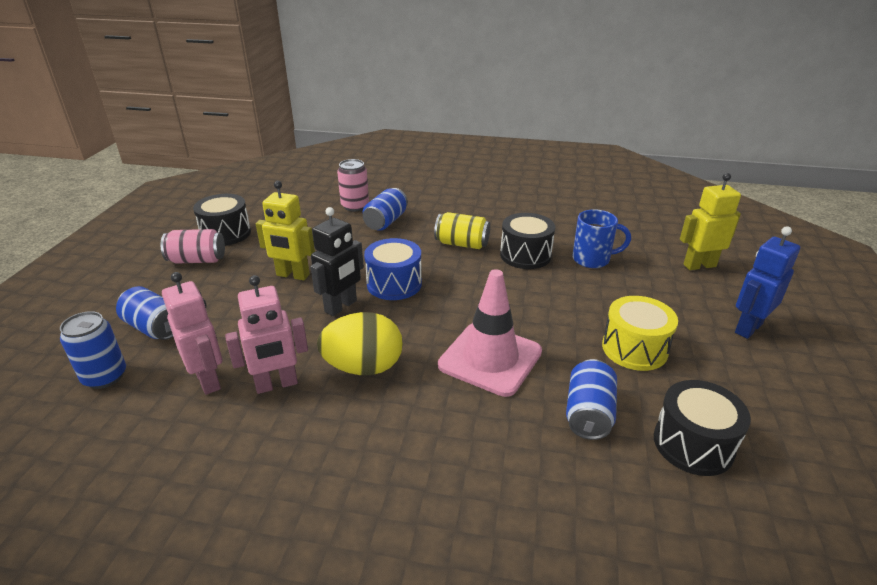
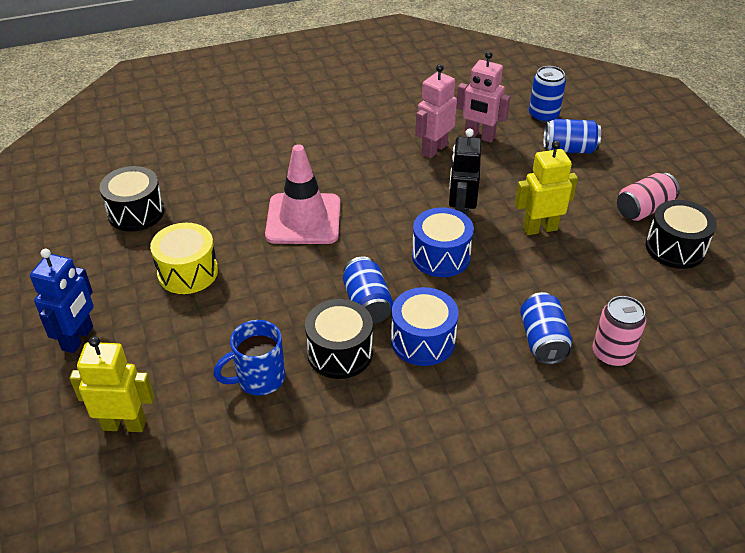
camera: 150 degrees right, 10 degrees up
yellow egg [317,312,403,375] -> none
yellow can [434,212,490,249] -> blue drum [391,287,459,366]
blue can [566,359,617,440] -> blue can moved to [343,257,393,324]
yellow robot [680,173,741,270] -> yellow robot turned 135 degrees counterclockwise [70,336,154,432]

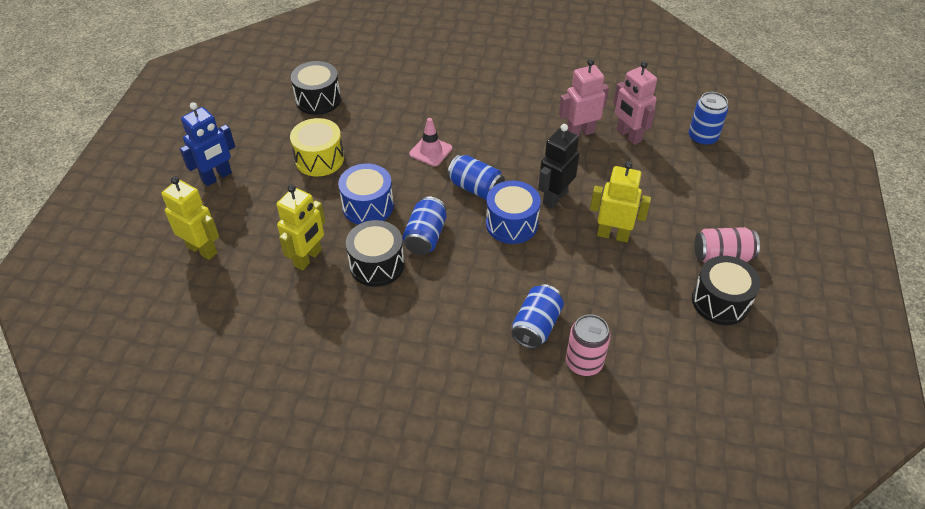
camera: 30 degrees right, 5 degrees up
blue mug [213,320,285,396] -> yellow robot [276,184,325,270]
pink traffic cone [265,144,340,244] -> pink traffic cone [409,118,452,166], size x0.55
blue drum [391,287,459,366] -> blue drum moved to [338,164,394,225]
blue can [543,119,601,154] -> blue can moved to [447,155,505,200]

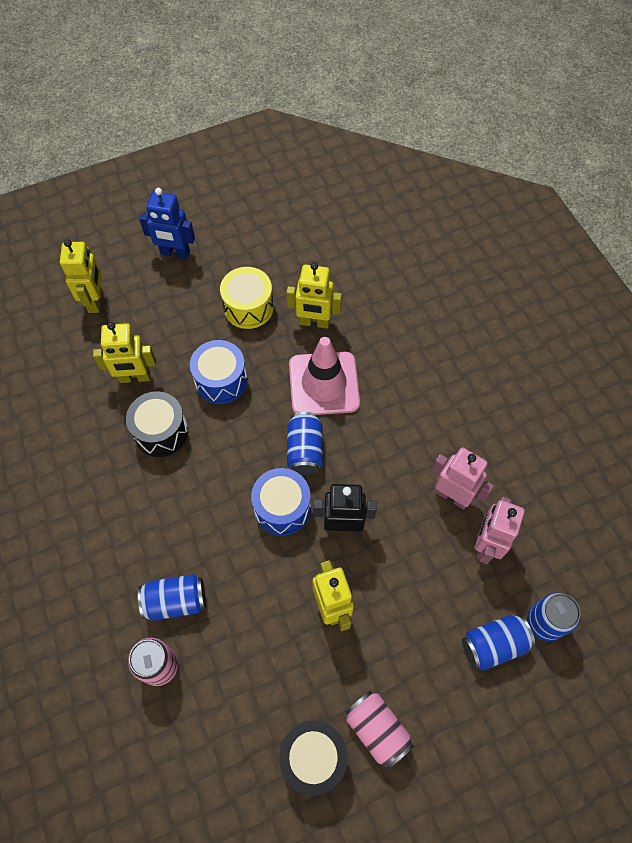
camera: 55 degrees right, 15 degrees up
black drum [291,61,341,115] -> none
blue can [402,196,447,255] -> blue can moved to [462,615,535,671]
pink traffic cone [409,118,452,166] -> pink traffic cone [289,337,360,415], size x1.82
none -> yellow robot [286,262,342,329]

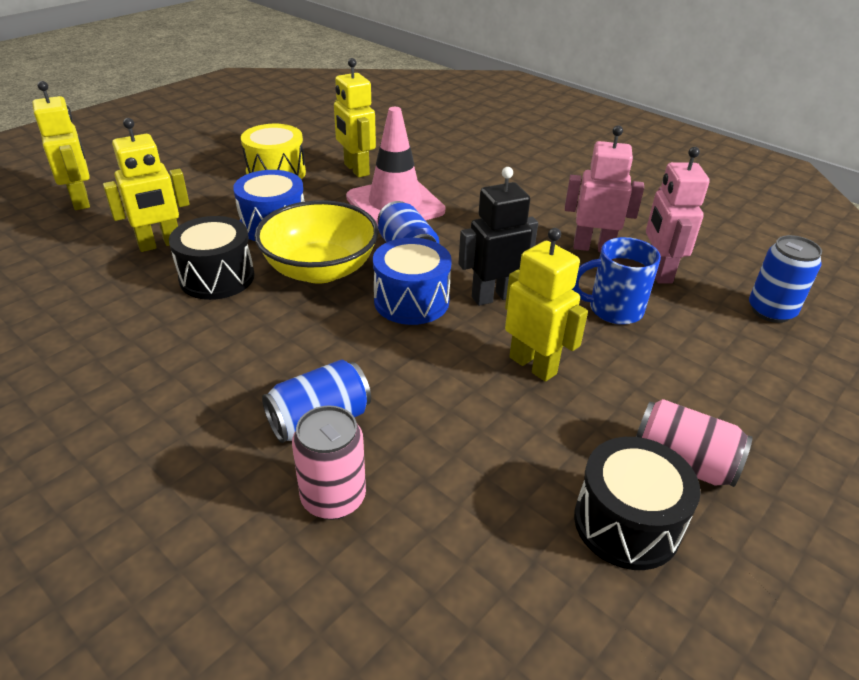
camera: 25 degrees left, 25 degrees down
blue robot [139,188,195,259] -> none
yellow robot [286,262,342,329] -> yellow robot turned 75 degrees clockwise [334,58,376,178]
blue can [462,615,535,671] -> none
none -> yellow bowl [254,200,379,284]
none -> blue mug [571,237,661,325]

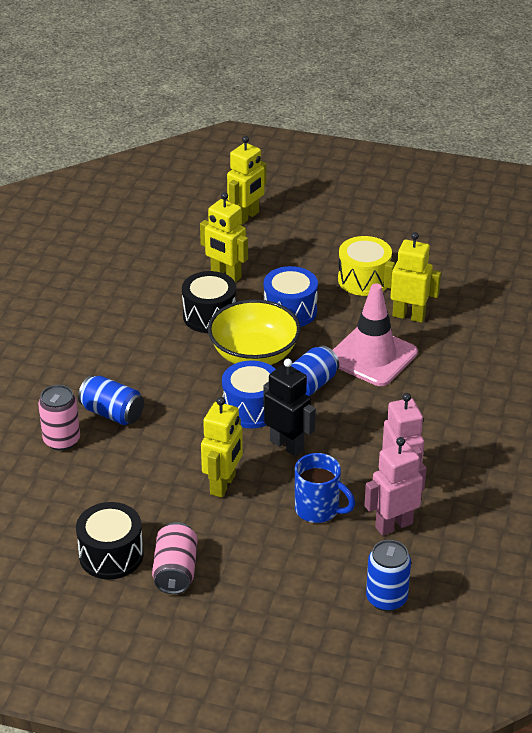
camera: 65 degrees right, 0 degrees up
yellow robot [334,58,376,178] -> yellow robot turned 75 degrees clockwise [384,232,441,323]
blue mug [571,237,661,325] -> blue mug turned 150 degrees clockwise [295,453,355,523]

